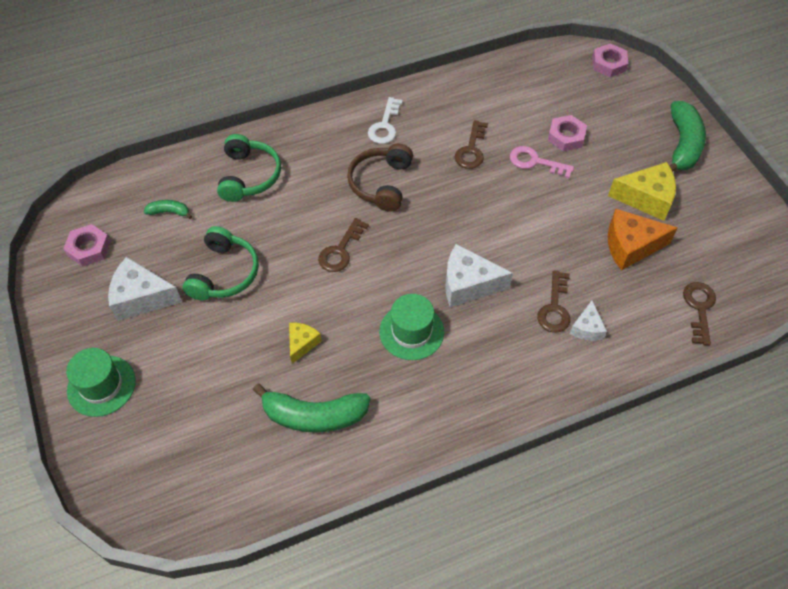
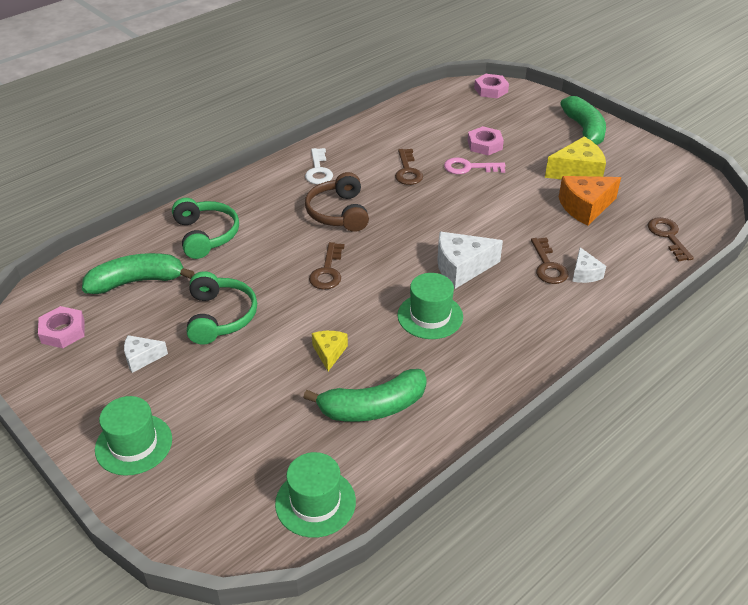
camera: 20 degrees left, 15 degrees down
white cheese [108,257,182,321] -> white cheese [124,335,168,373], size x0.57
green banana [144,200,192,219] -> green banana [82,253,195,294], size x2.07
none -> green hat [275,452,356,538]

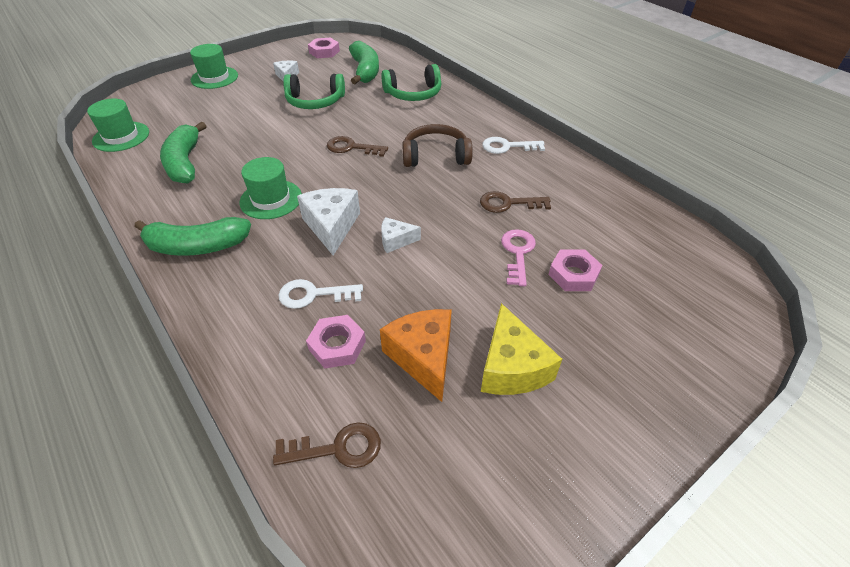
camera: 95 degrees right, 5 degrees up
yellow cheese [312,331,348,371] -> none
pink nut [474,74,509,99] -> pink nut moved to [306,315,366,368]
brown key [531,237,568,284] -> white key [278,279,363,309]
green banana [560,96,606,145] -> green banana moved to [135,217,251,256]
white cheese [572,247,606,283] -> white cheese moved to [381,217,421,253]

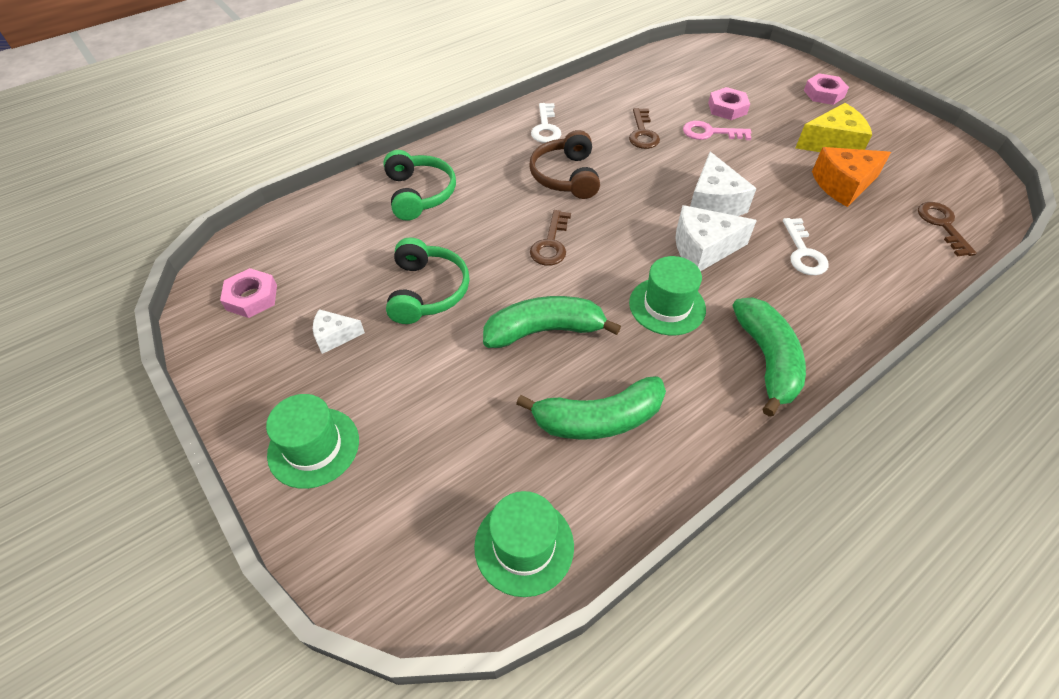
camera: 90 degrees left, 5 degrees up
pink nut [306,315,366,368] -> pink nut moved to [804,73,849,105]
green banana [349,41,379,84] -> green banana moved to [483,296,621,348]
white cheese [381,217,421,253] -> white cheese [690,152,757,216], size x1.76

